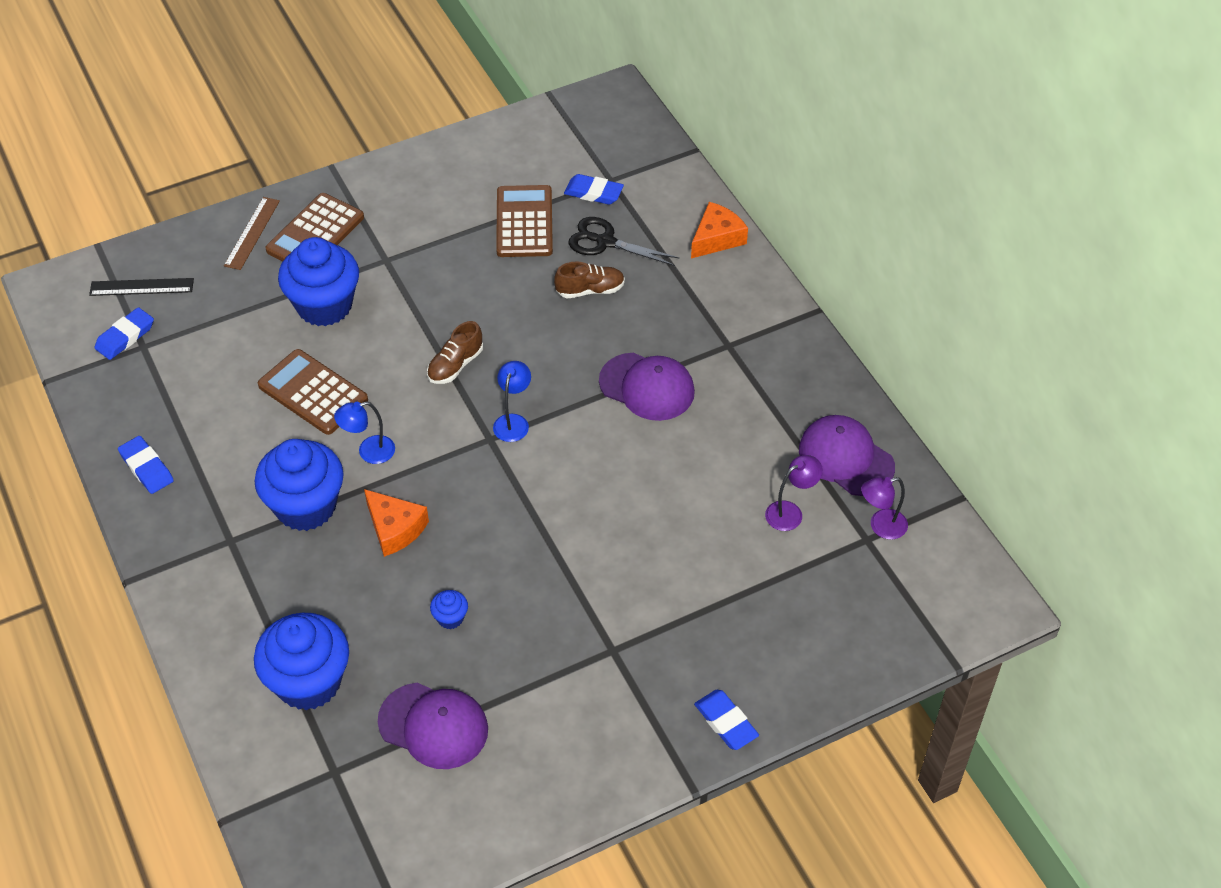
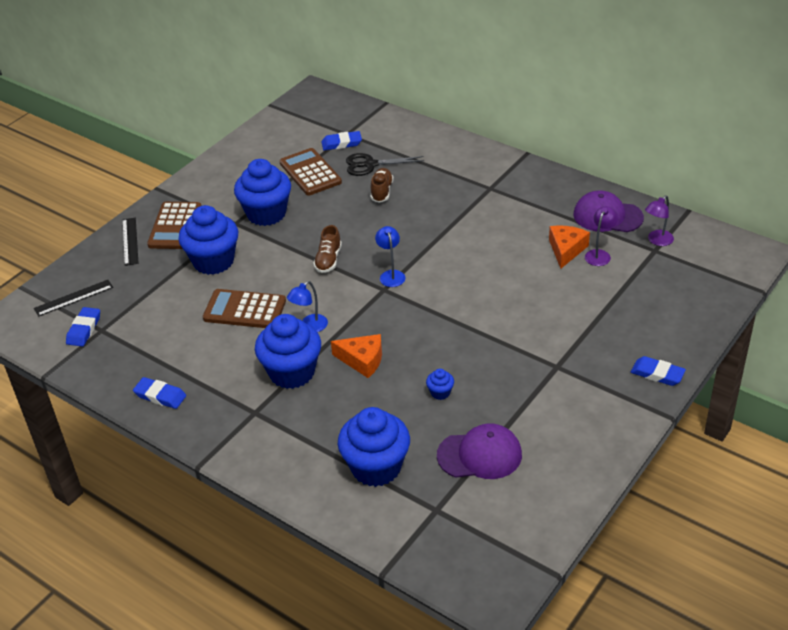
camera: 25 degrees left, 10 degrees down
brown ruler [224,197,280,270] -> black ruler [122,218,138,266]
brown shoe [554,261,625,298] -> brown shoe turned 45 degrees counterclockwise [371,168,393,202]
purple cap [599,353,695,421] -> none
orange cheese [691,202,748,258] -> orange cheese moved to [549,225,590,269]
none -> blue cupcake [234,159,291,226]

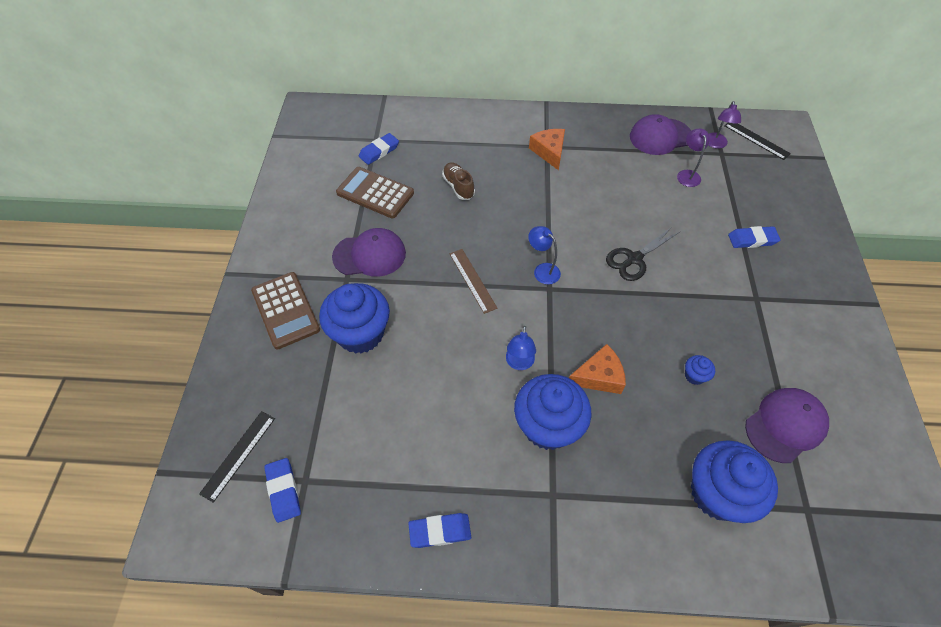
camera: 35 degrees left, 15 degrees up
black ruler [122,218,138,266] -> black ruler moved to [724,123,791,160]
brown calculator [203,289,286,328] -> none
blue cupcake [234,159,291,226] -> purple cap [332,228,406,277]
brown shoe [313,225,342,273] -> brown ruler [450,249,497,314]
black scissors [346,153,424,176] -> black scissors moved to [606,227,679,281]
orange cheese [549,225,590,269] -> orange cheese moved to [529,129,565,170]
blue eraser [631,356,686,386] -> blue eraser moved to [728,226,781,248]

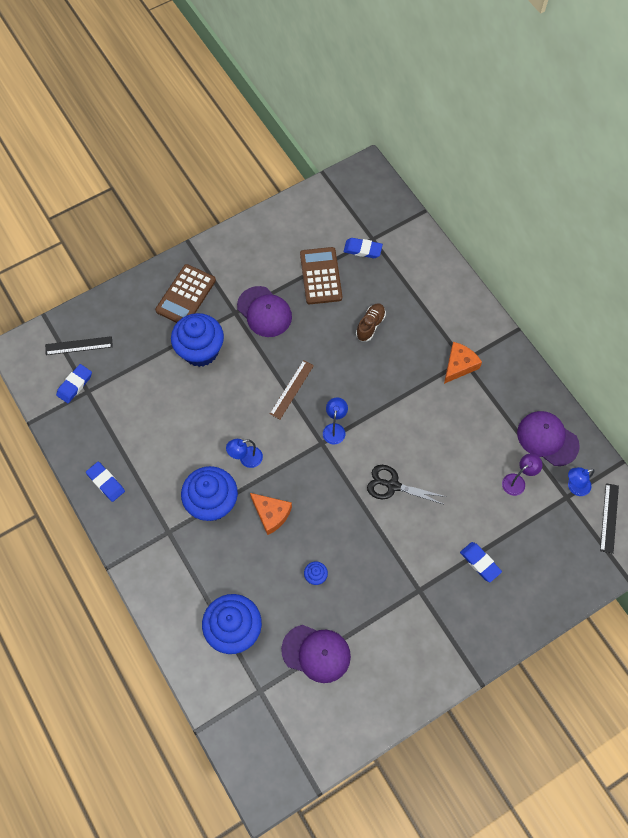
camera: 55 degrees right, 10 degrees up
purple lamp [709,101,741,149] -> blue lamp [568,467,595,496]

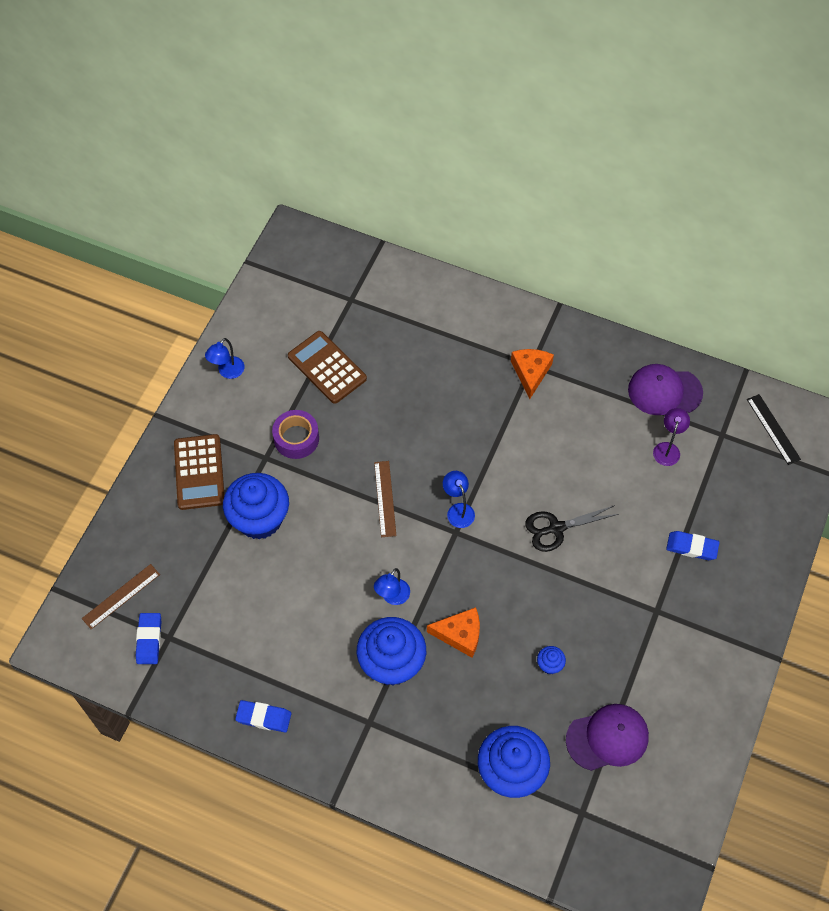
camera: 35 degrees left, 5 degrees down
black ruler [45,336,113,355] -> brown ruler [82,564,160,629]
purple cap [237,286,292,337] -> purple tape [272,410,319,459]
blue eraser [344,238,383,258] -> none
brown shoe [356,303,386,341] -> none
blue lamp [568,467,595,496] -> blue lamp moved to [205,338,245,379]

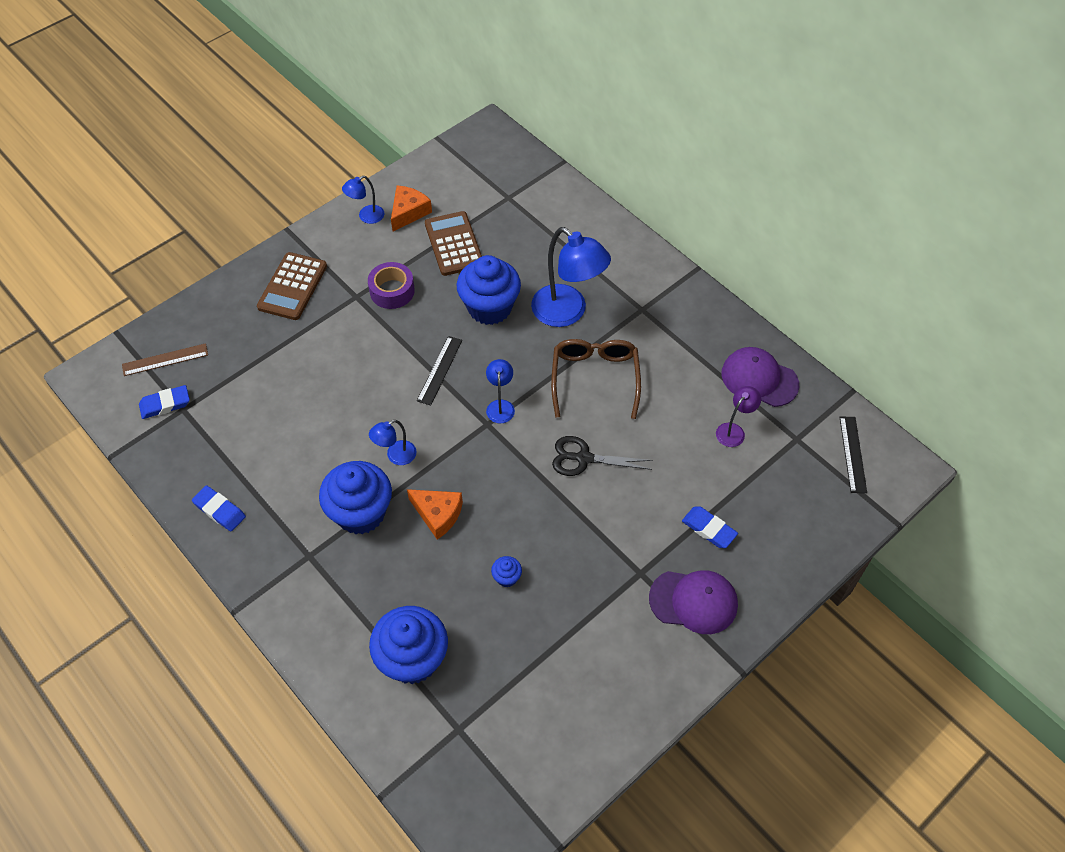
camera: 25 degrees right, 5 degrees down
blue eraser [136,613,161,664] -> blue eraser turned 45 degrees clockwise [139,385,190,419]
blue cupcake [223,473,289,540] -> blue cupcake moved to [457,255,521,325]
brown ruler [374,461,397,537] -> black ruler [417,336,462,406]
orange cheese [511,349,554,399] -> orange cheese moved to [391,186,432,231]
purple cap [566,704,649,771] -> purple cap moved to [649,570,738,634]
none -> blue lamp [531,227,611,327]
none -> brown glasses [551,339,641,419]

